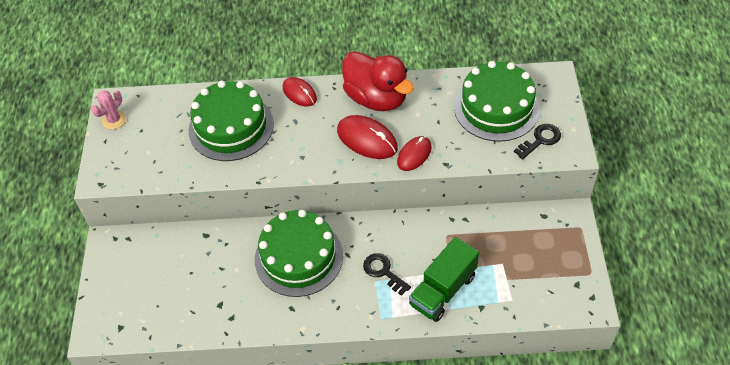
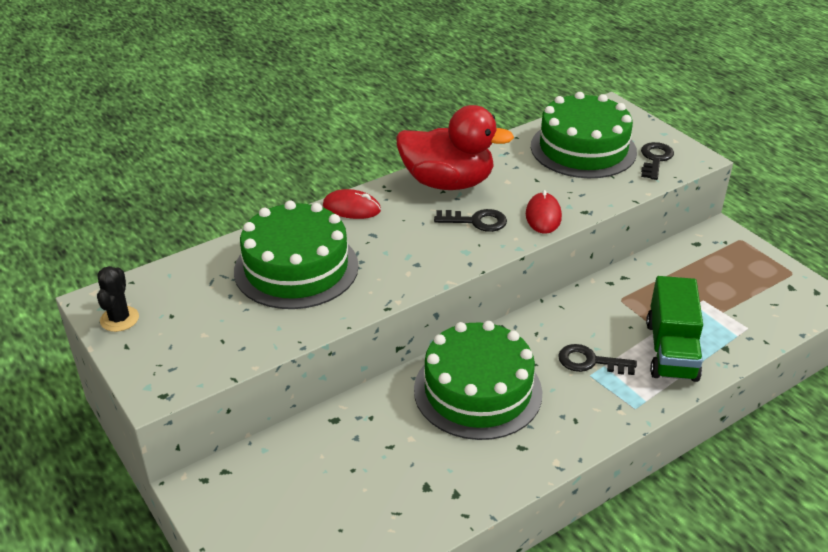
camera: 35 degrees left, 15 degrees down
pink cactus [91,90,126,129] -> black cactus [97,266,139,332]
red mouse [337,115,398,159] -> black key [434,209,507,232]

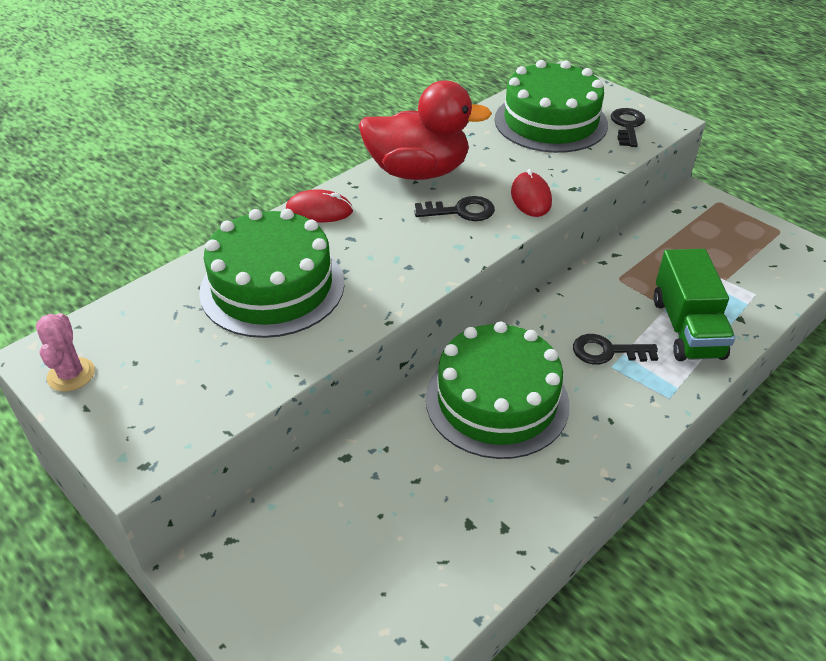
camera: 10 degrees left, 5 degrees up
black cactus [97,266,139,332] -> pink cactus [36,313,95,391]

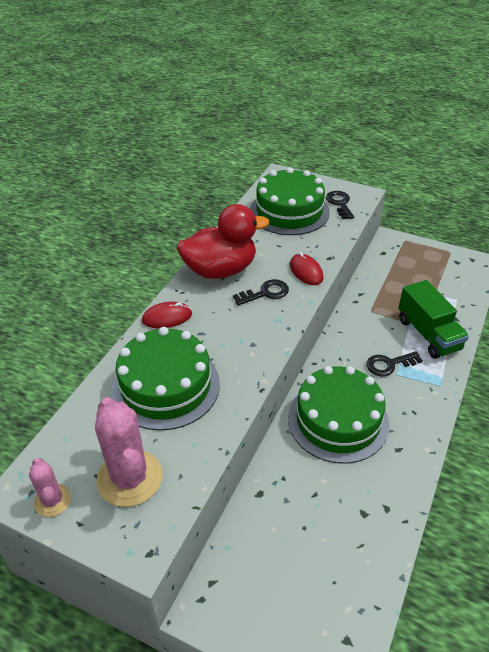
camera: 20 degrees left, 0 degrees up
none -> pink cactus [95,397,163,507]

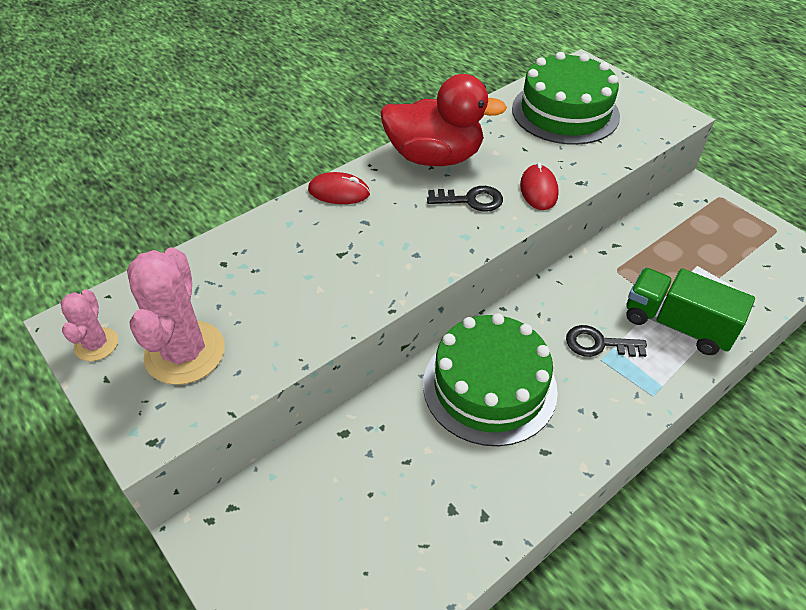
camera: 25 degrees right, 5 degrees up
green cake [112,327,220,430] -> none
black key [326,191,354,219] -> none
green truck [398,280,469,359] -> green truck turned 120 degrees clockwise [626,268,755,355]

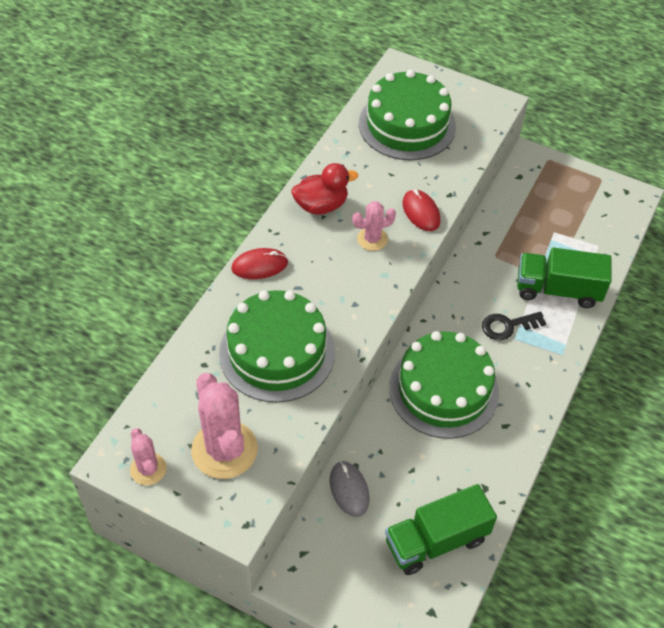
camera: 25 degrees left, 5 degrees up
red duck [380,74,507,166] -> red duck [292,163,358,215], size x0.63
black key [427,186,503,212] -> pink cactus [353,201,396,251]
none -> green cake [219,290,335,403]
none -> grey mouse [330,461,370,517]
none -> green truck [385,484,497,575]

